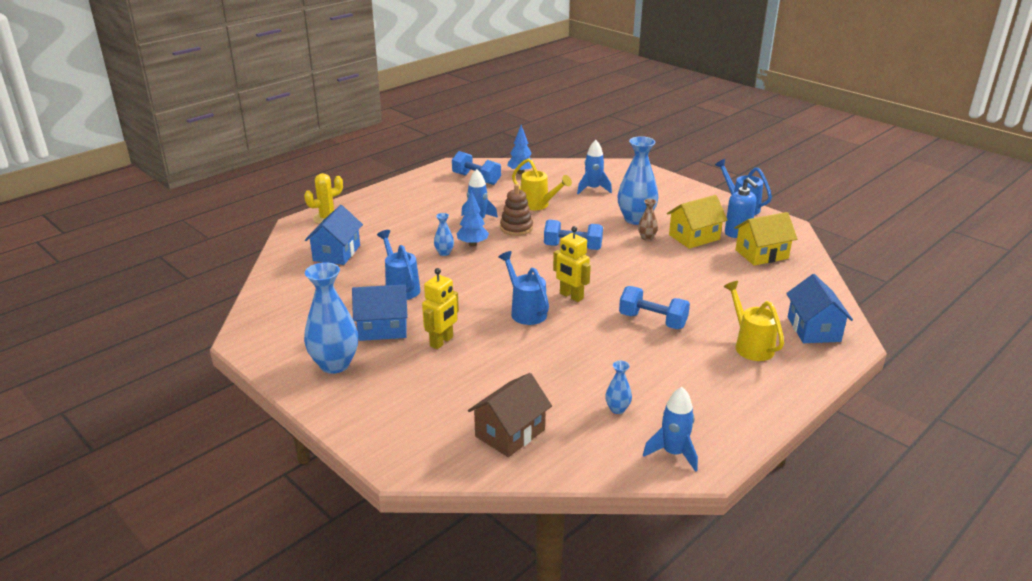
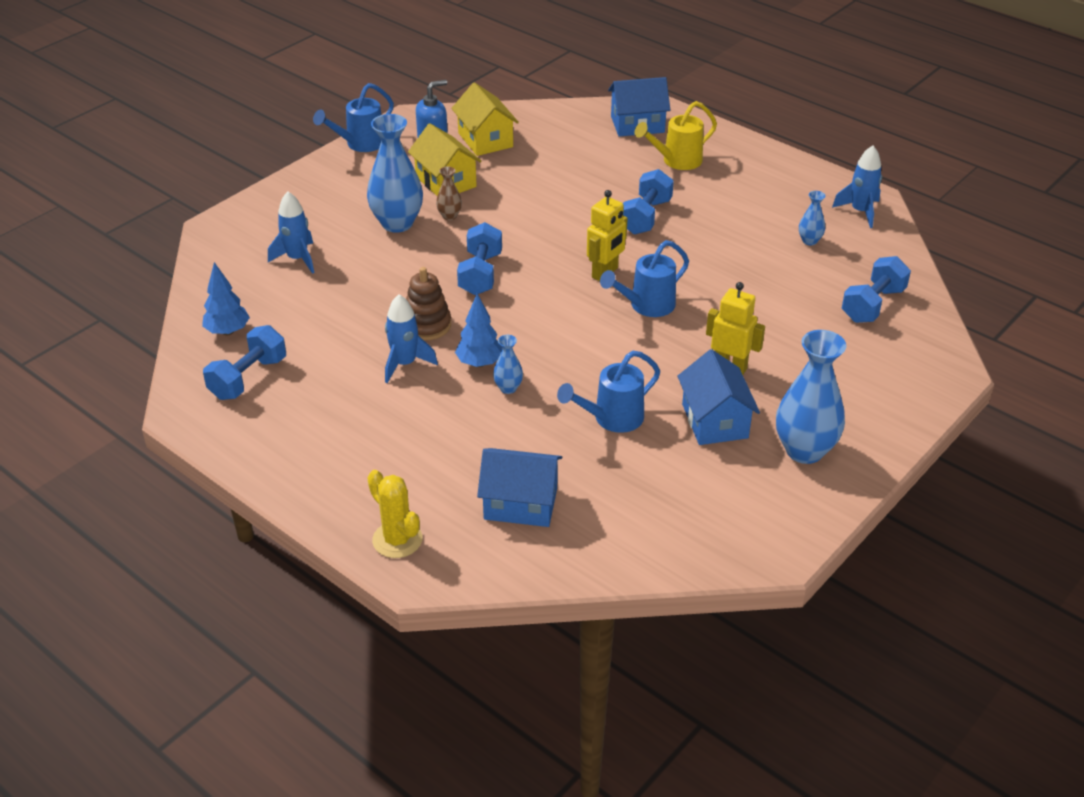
camera: 95 degrees left, 10 degrees up
brown house [468,373,552,457] -> blue dumbbell [842,256,911,323]
yellow watering can [512,158,572,210] -> none

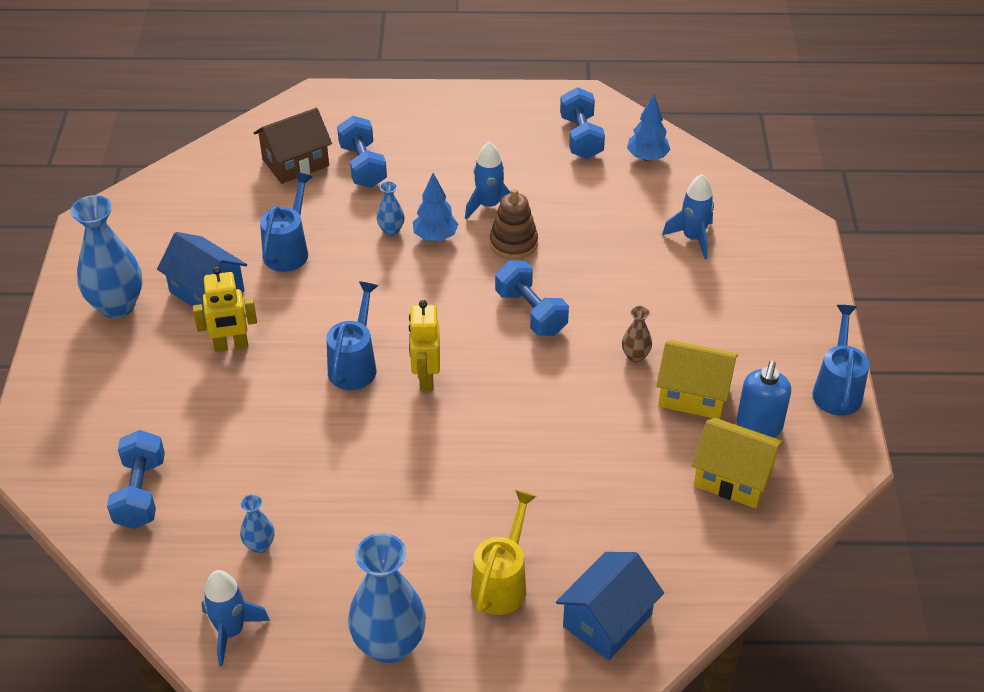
camera: 140 degrees right, 5 degrees up
blue vase [367,114,423,233] -> blue vase moved to [348,533,426,664]
yellow cactus [367,470,422,558] -> none
blue house [477,448,562,527] -> brown house [254,108,332,184]
blue dumbbell [623,169,674,235] -> blue dumbbell moved to [337,116,387,188]

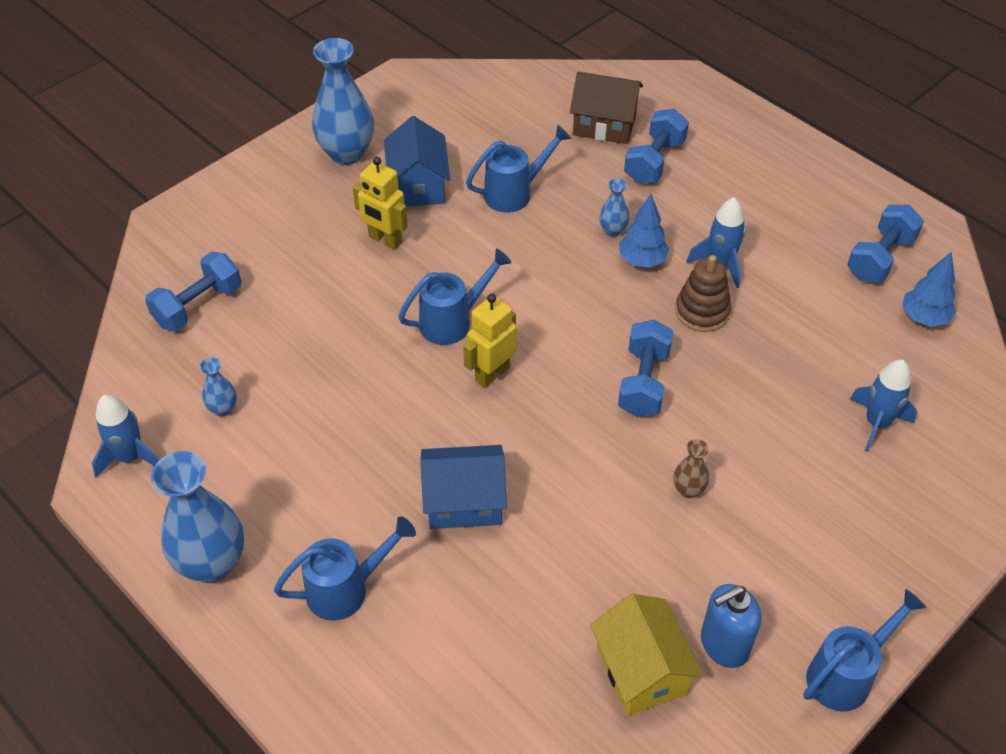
camera: 45 degrees right, 5 degrees up
yellow watering can [471,490,537,615] -> blue watering can [274,516,416,621]
blue house [556,552,664,660] -> blue house moved to [420,445,507,529]
yellow house [656,340,738,419] -> none

